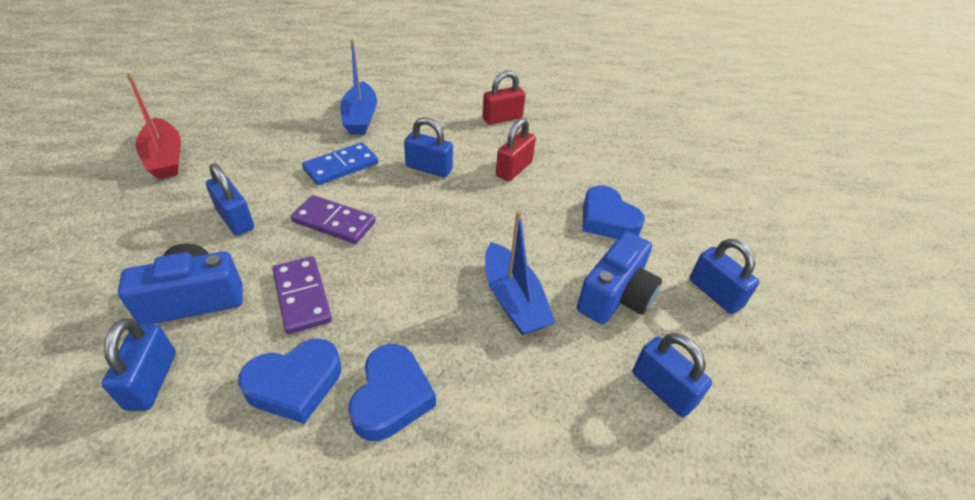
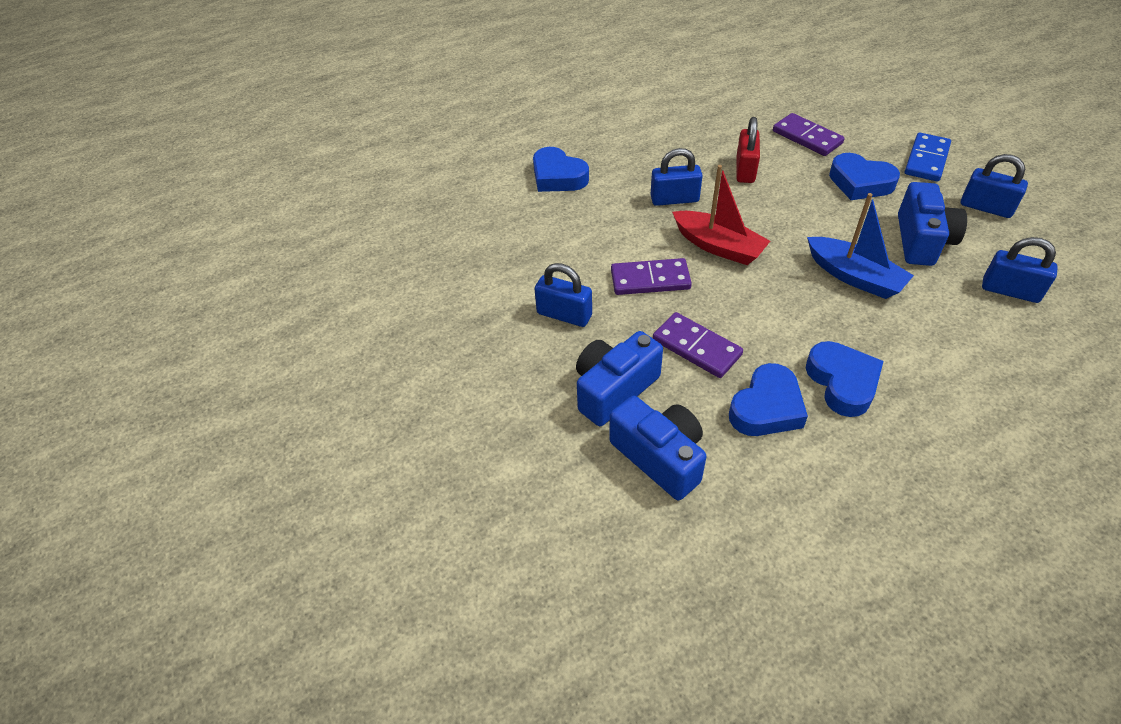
camera: 20 degrees left, 5 degrees up
blue padlock [102,319,176,411] -> blue camera [609,396,706,500]
red boat [127,73,181,179] -> red boat moved to [672,165,770,265]
blue domino [302,142,378,185] -> blue domino moved to [905,133,951,181]
blue boat [340,39,377,134] -> blue heart [533,147,589,192]
red padlock [482,71,526,125] -> none
none -> purple domino [773,113,844,156]

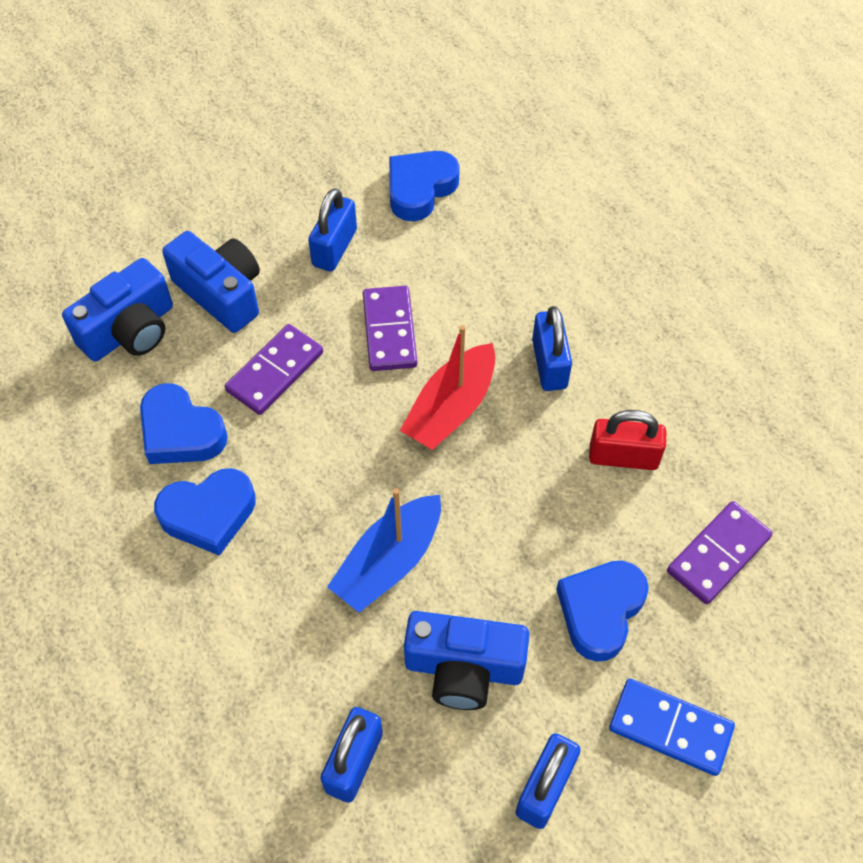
camera: 85 degrees right, 10 degrees up
blue heart [533,147,589,192] -> blue heart moved to [389,151,460,221]

